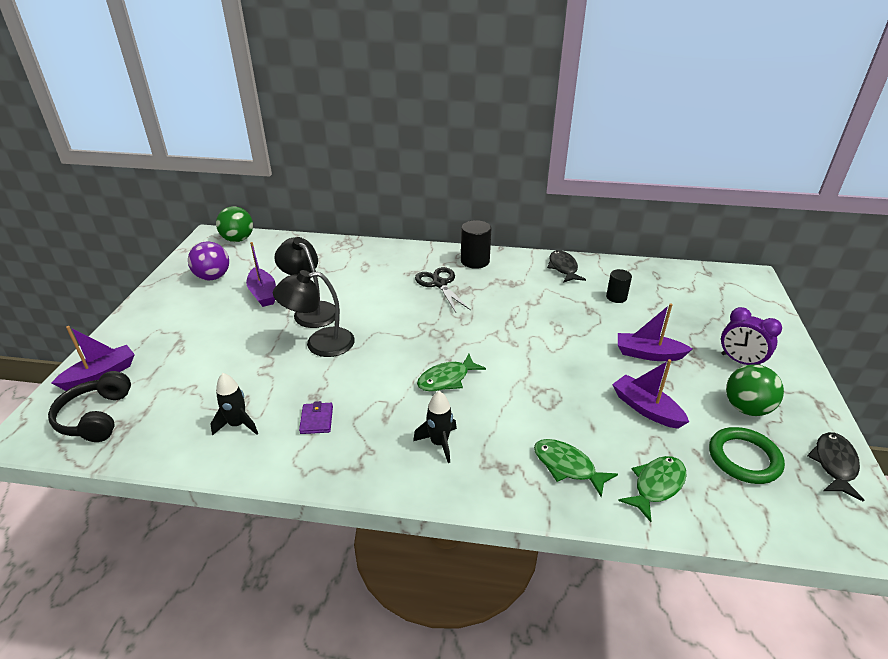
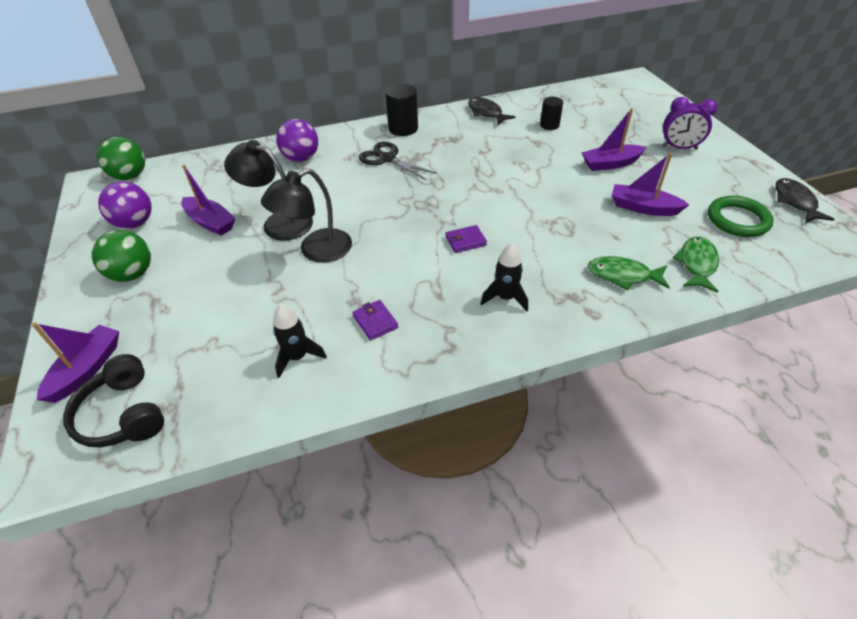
camera: 25 degrees left, 10 degrees up
green fish [417,354,486,391] -> purple wallet [445,225,487,253]
green ball [726,364,784,416] -> green ball moved to [92,230,151,282]
none -> purple ball [276,119,318,162]

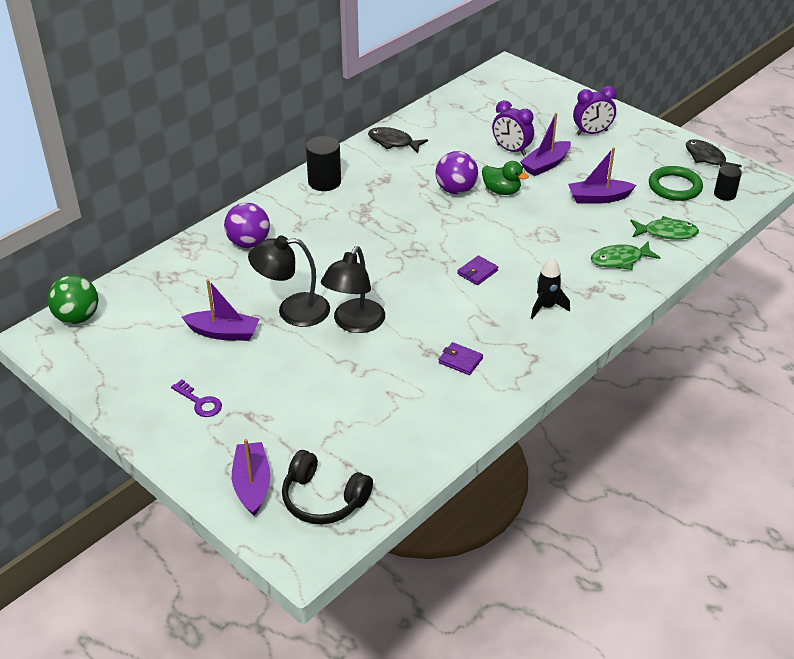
camera: 30 degrees left, 5 degrees down
green ball [92,230,151,282] -> purple key [171,379,222,417]
purple ball [98,181,152,229] -> purple ball moved to [435,151,478,194]
black rocket [273,304,327,378] -> none
black scissors [359,141,437,180] -> none
black cylinder [540,97,563,130] -> black cylinder moved to [714,165,742,201]
green fish [673,236,719,293] -> green fish turned 105 degrees clockwise [630,216,699,240]
none -> green duck [482,161,529,195]
none -> purple clock [492,100,534,156]

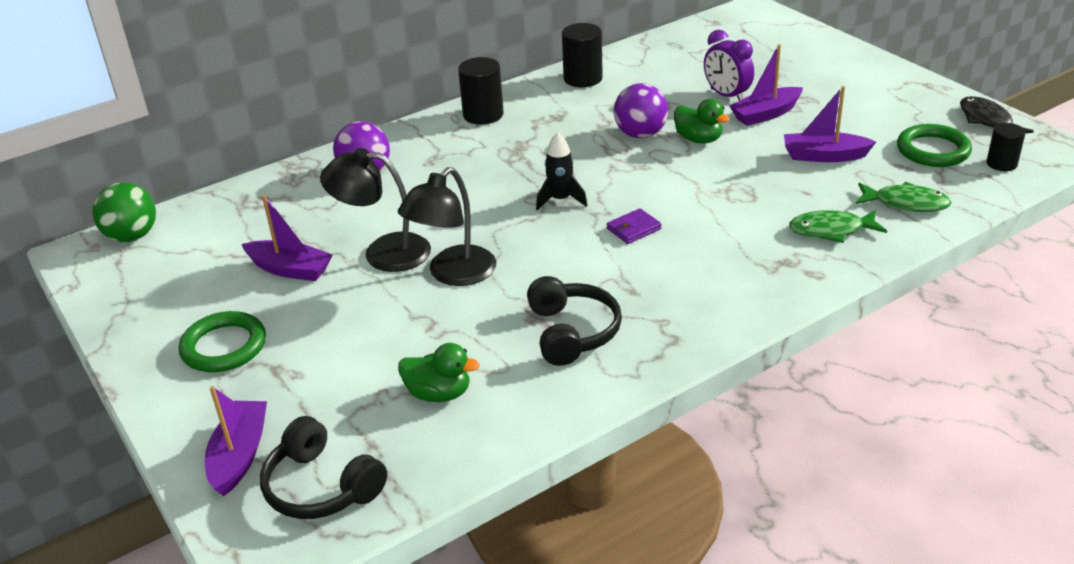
camera: 15 degrees right, 5 degrees down
purple key [171,379,222,417] -> green ring [179,311,266,372]
black fish [368,127,428,153] -> black cylinder [562,23,603,87]
purple wallet [439,342,483,375] -> black headphones [527,276,622,366]
black rocket [531,257,570,319] -> black rocket moved to [536,132,588,211]
purple clock [573,86,617,135] -> none
none -> green duck [398,343,480,402]

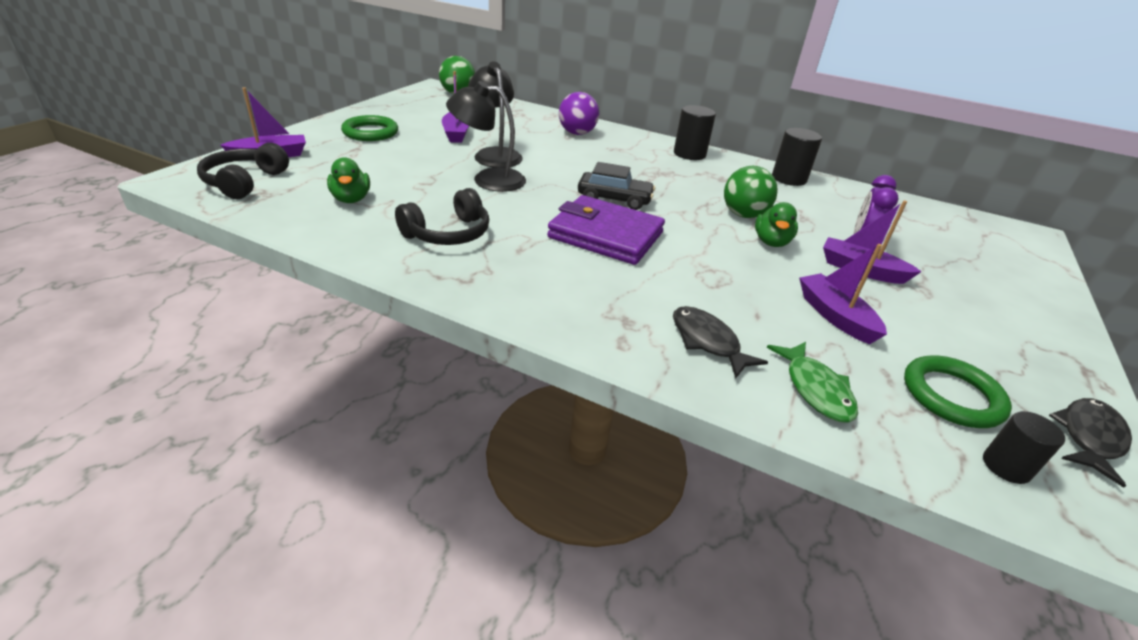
camera: 55 degrees right, 0 degrees up
black rocket [536,132,588,211] -> black car [578,162,655,210]
purple wallet [607,208,662,244] -> purple wallet [547,195,665,265], size x2.42
purple ball [614,83,668,138] -> green ball [724,166,778,218]
green fish [789,210,887,243] -> black fish [673,306,768,378]

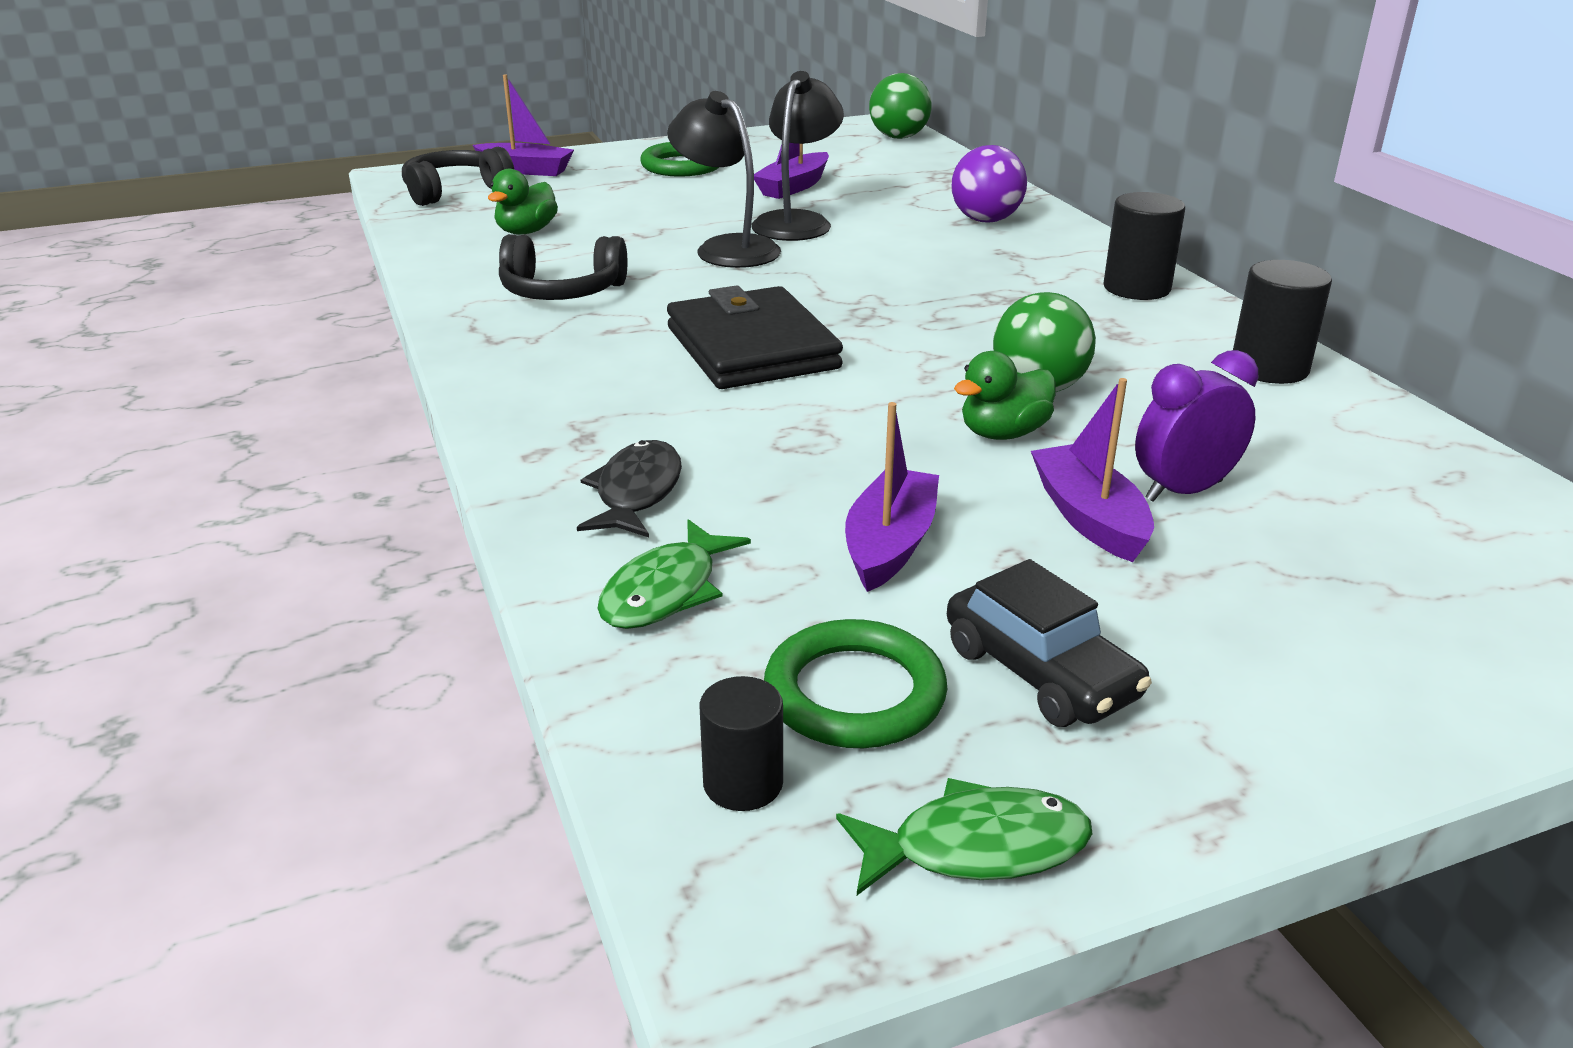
camera: 45 degrees right, 5 degrees down
purple wallet [547,195,665,265] -> black wallet [667,285,843,389]
black car [578,162,655,210] -> black car moved to [947,559,1152,727]
black fish [1049,398,1132,488] -> green fish [836,778,1093,895]

